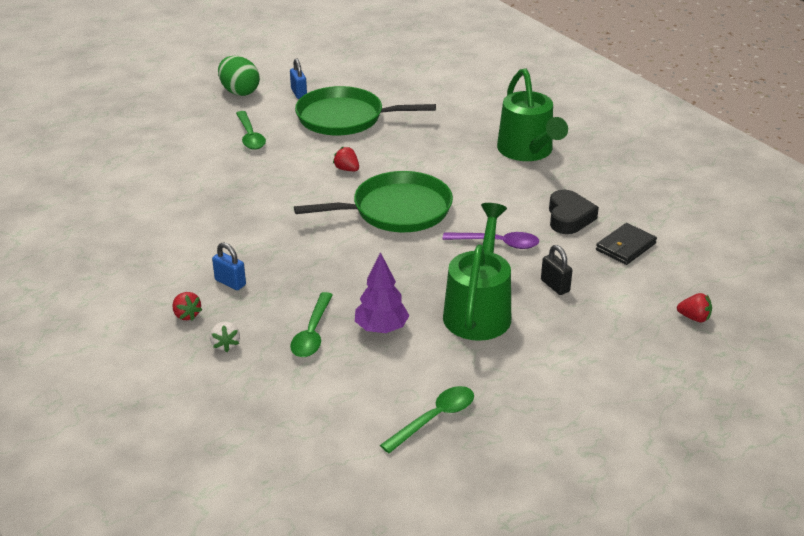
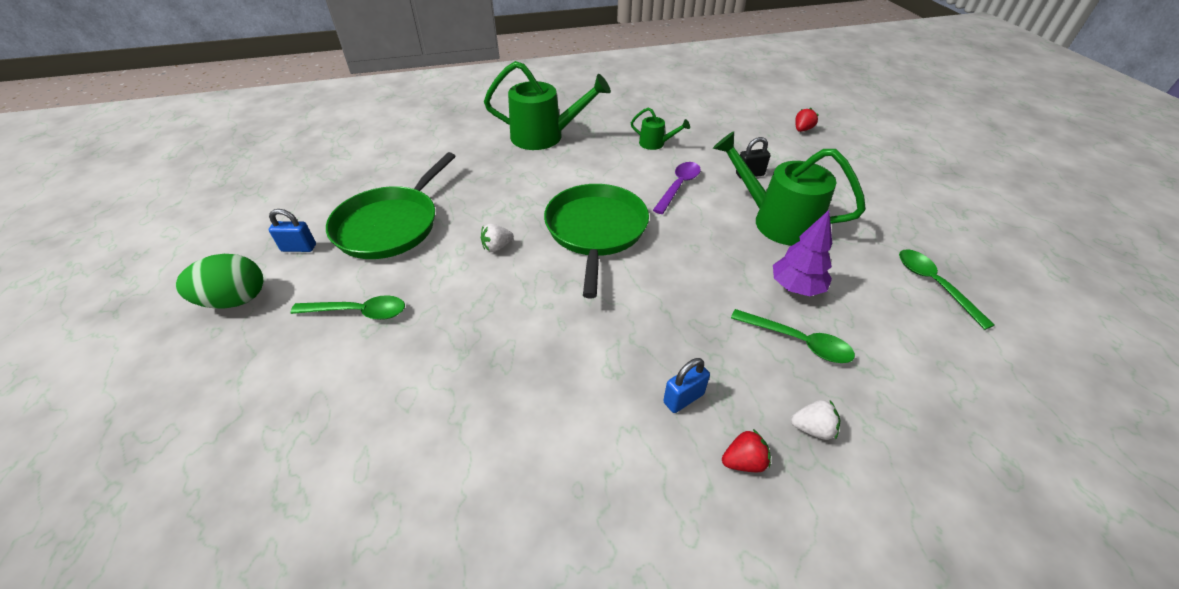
camera: 70 degrees left, 10 degrees up
red strawberry [333,147,359,171] -> white strawberry [481,224,514,252]
black heart [549,190,599,234] -> green watering can [631,107,690,150]
black wallet [596,223,657,265] -> none

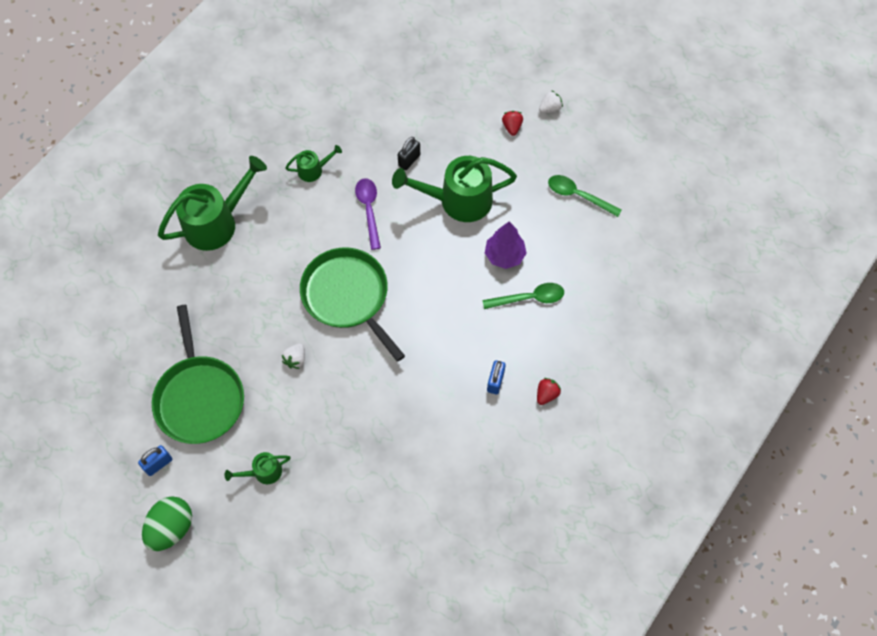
camera: 40 degrees left, 20 degrees up
green spoon [291,295,405,320] -> green watering can [225,452,291,484]
white strawberry [791,400,840,440] -> white strawberry moved to [539,90,563,113]
red strawberry [795,108,819,132] -> red strawberry moved to [502,111,523,136]

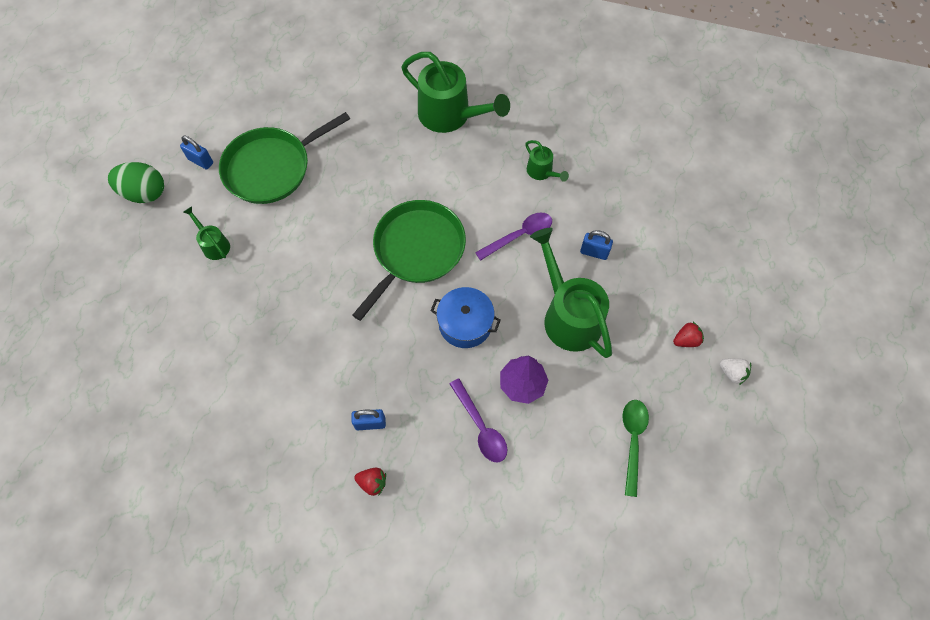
camera: 70 degrees right, 0 degrees up
white strawberry [282,343,305,369] -> none
black padlock [398,137,420,170] -> blue padlock [580,230,613,260]
green spoon [482,283,564,309] -> purple spoon [450,378,507,463]
none -> blue pot [431,287,501,348]

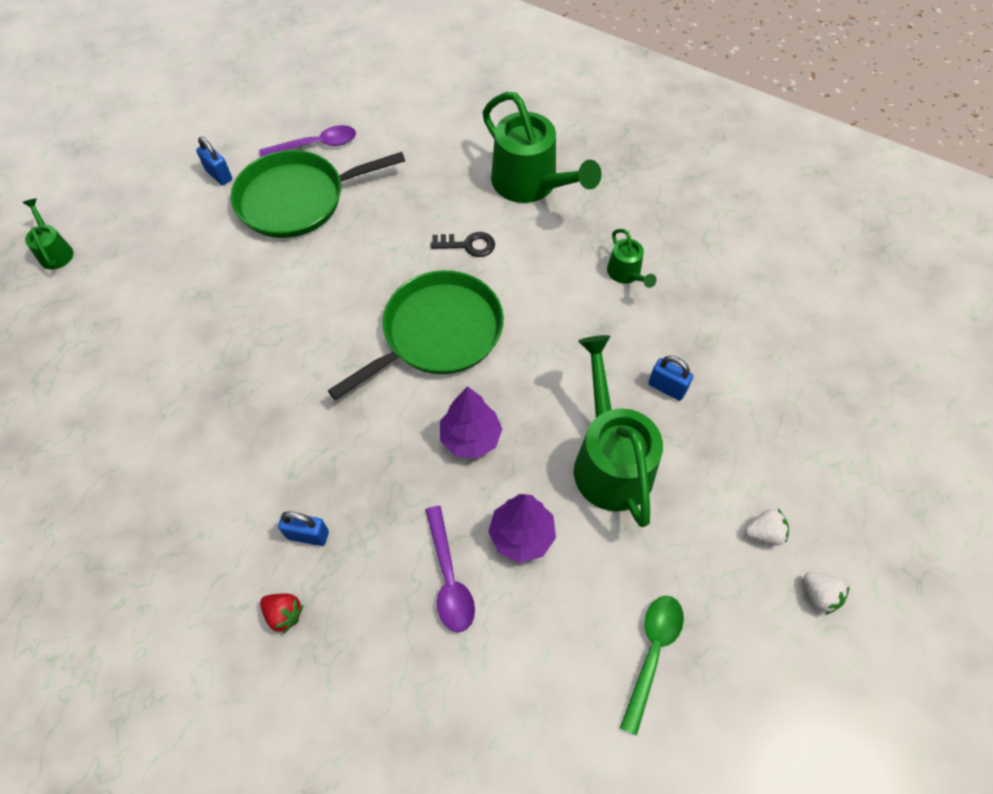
camera: 15 degrees right, 5 degrees down
green egg [108,162,164,203] -> none
green watering can [183,206,230,260] -> green watering can moved to [23,199,73,270]
blue pot [431,287,501,348] -> purple tree [440,386,502,459]
purple spoon [475,212,552,261] -> purple spoon moved to [259,125,356,157]
red strawberry [673,322,704,347] -> white strawberry [745,509,789,545]
none -> black key [431,232,495,257]

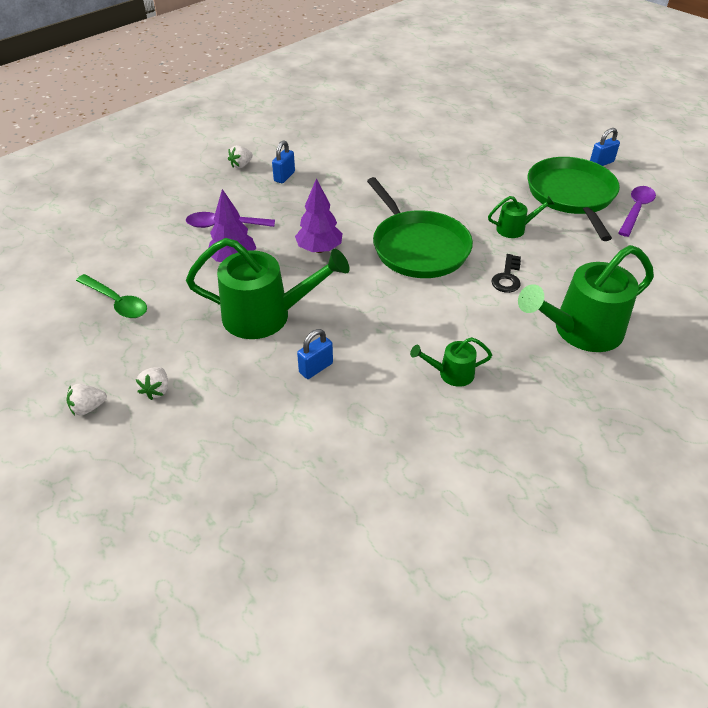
camera: 105 degrees right, 15 degrees down
green watering can [23,199,73,270] -> green watering can moved to [488,196,555,238]
purple spoon [259,125,356,157] -> purple spoon turned 150 degrees counterclockwise [618,186,656,237]
red strawberry [260,594,303,634] -> white strawberry [228,145,253,168]

